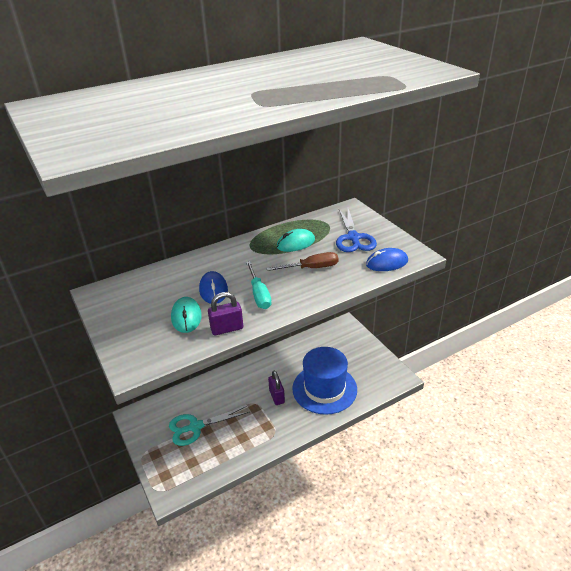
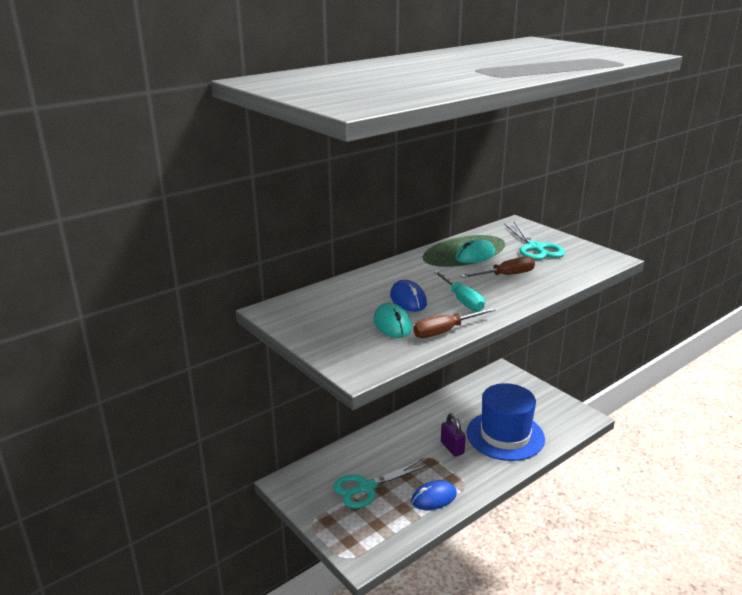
camera: 10 degrees left, 10 degrees down
purple padlock [208,292,243,335] -> brown screwdriver [413,308,496,338]
blue scissors [336,209,377,252] -> turquoise scissors [504,222,565,260]
blue mouse [366,248,408,271] -> blue mouse moved to [411,480,457,510]

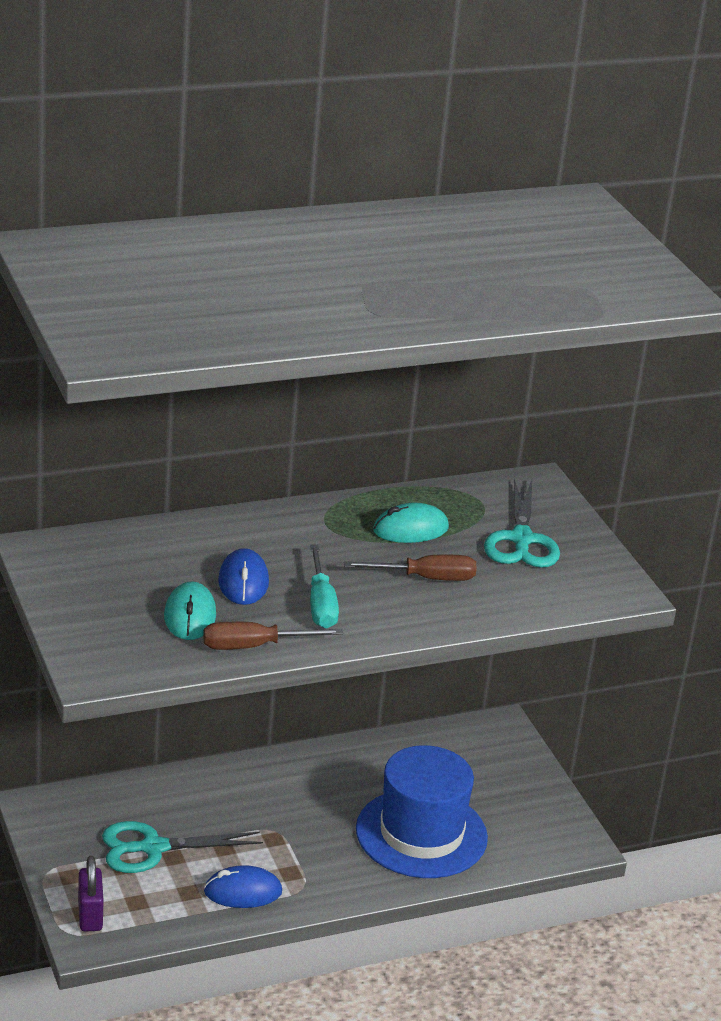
camera: 15 degrees right, 5 degrees up
purple padlock [441,413,466,457] -> purple padlock moved to [78,856,104,931]

